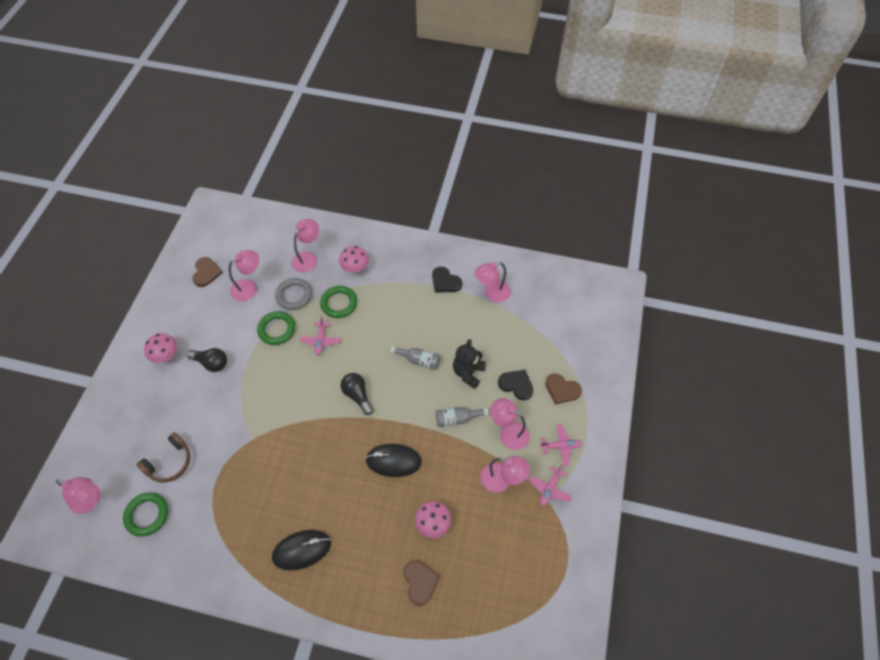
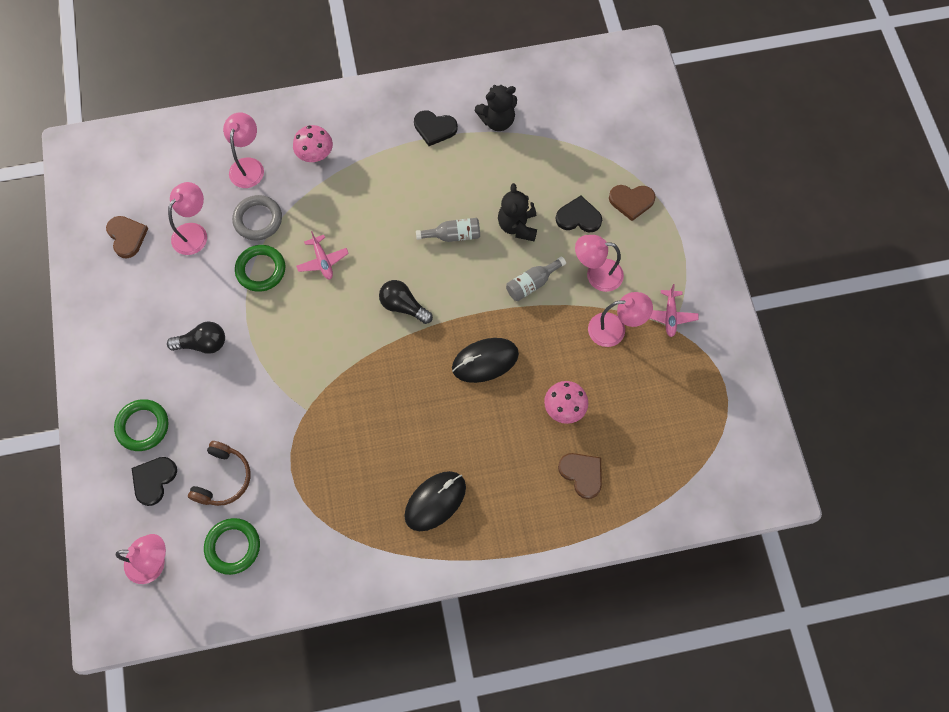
camera: 25 degrees left, 10 degrees up
pink mushroom [144,333,177,363] -> none
green ring [320,286,357,318] -> green ring moved to [114,399,168,451]
pink lamp [475,262,511,302] -> black teddy bear [475,85,517,131]
pink plane [540,424,582,466] -> none
none -> black heart [132,457,177,506]

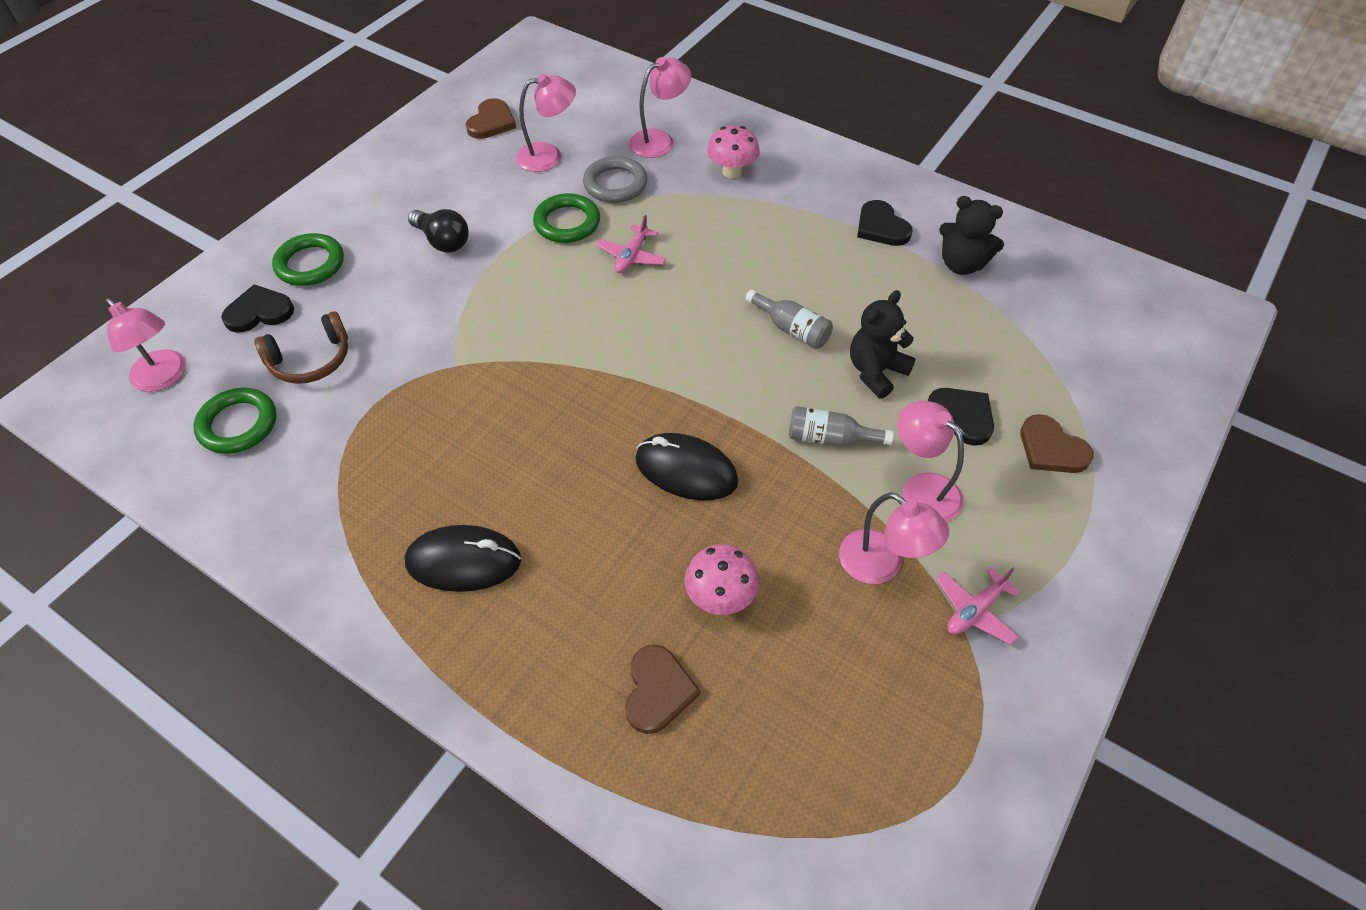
camera: 45 degrees right, 15 degrees down
black light bulb [379,280,433,324] -> none

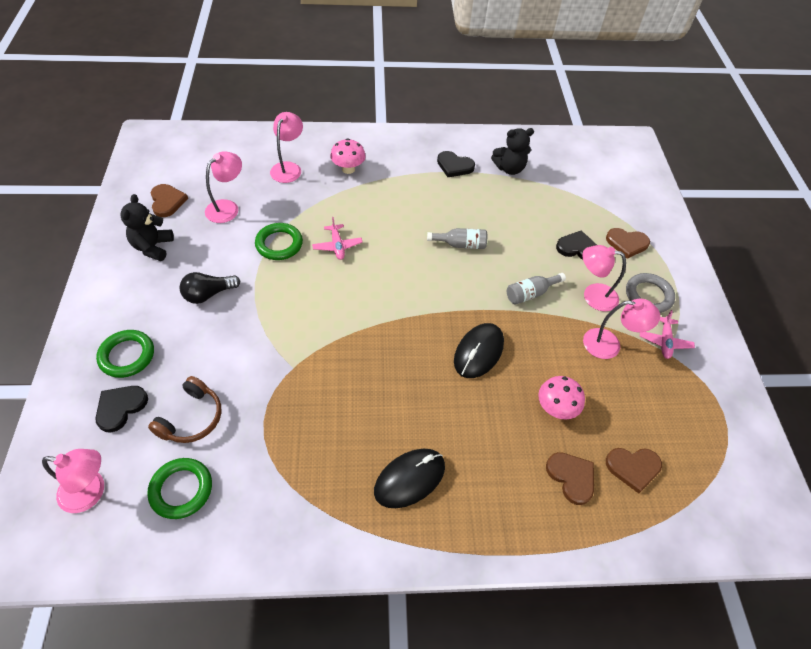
camera: 40 degrees left, 0 degrees up
black light bulb [408,209,469,253] -> black light bulb turned 150 degrees clockwise [179,272,240,304]
grey ring [583,156,648,203] -> grey ring moved to [626,273,675,313]
black mouse [635,433,738,501] -> black mouse turned 45 degrees counterclockwise [454,323,504,378]
black teddy bear [850,290,916,399] -> black teddy bear moved to [120,194,174,261]
none -> brown heart [606,448,662,493]

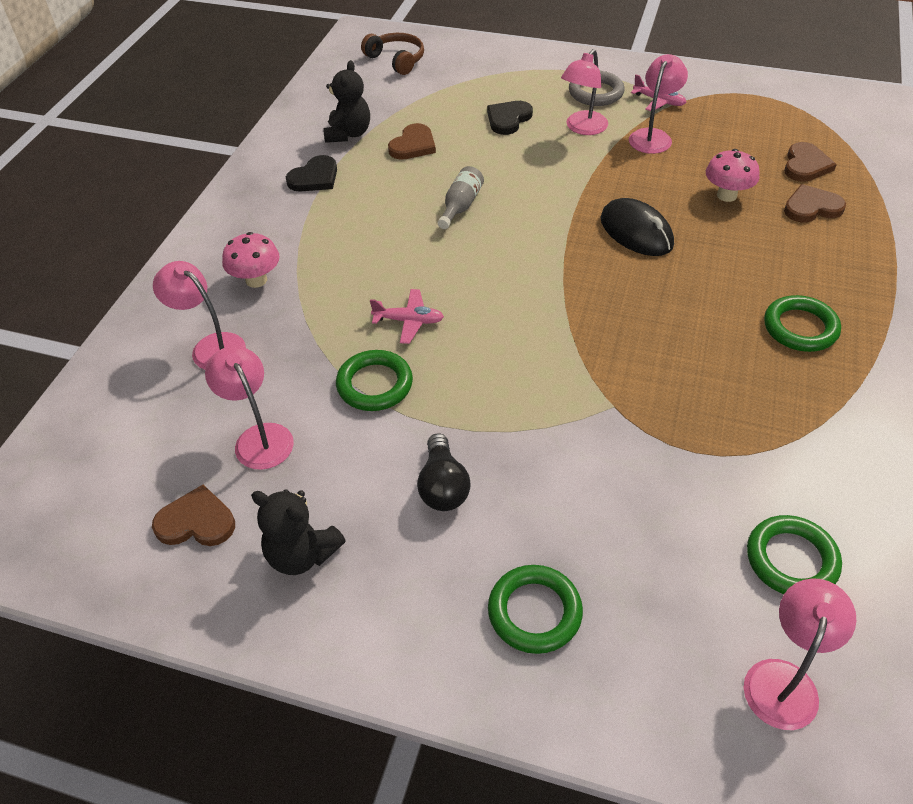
camera: 65 degrees left, 5 degrees down
black heart [95,386,148,432] -> none
brown headphones [148,376,221,443] -> brown headphones moved to [361,33,424,75]
black mouse [374,449,445,508] -> green ring [764,295,841,352]
grey bottle [507,273,566,305] -> none
brown heart [606,228,650,259] -> brown heart moved to [388,123,436,160]

